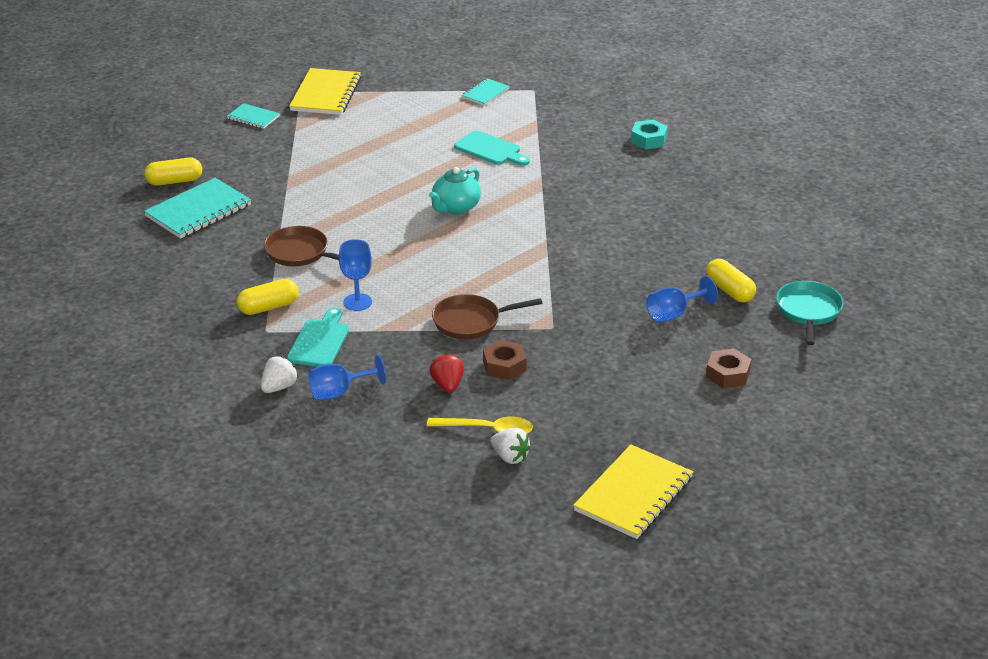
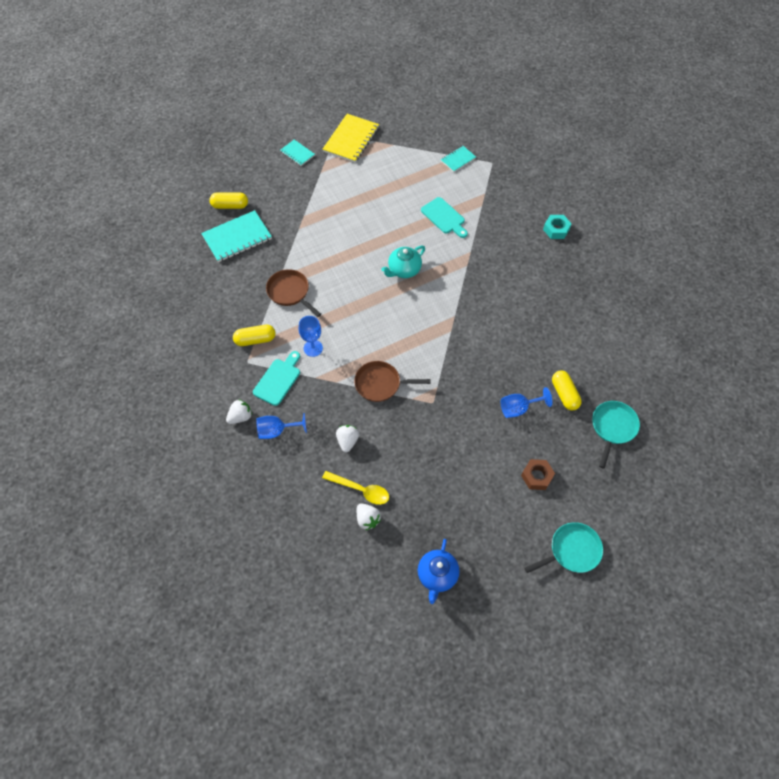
camera: 15 degrees right, 25 degrees up
red strawberry [430,354,464,393] -> white strawberry [336,425,359,452]
brown nut [483,340,527,380] -> none
yellow notebook [573,445,693,539] -> blue teapot [418,539,460,604]
none -> turquoise pan [524,522,603,573]

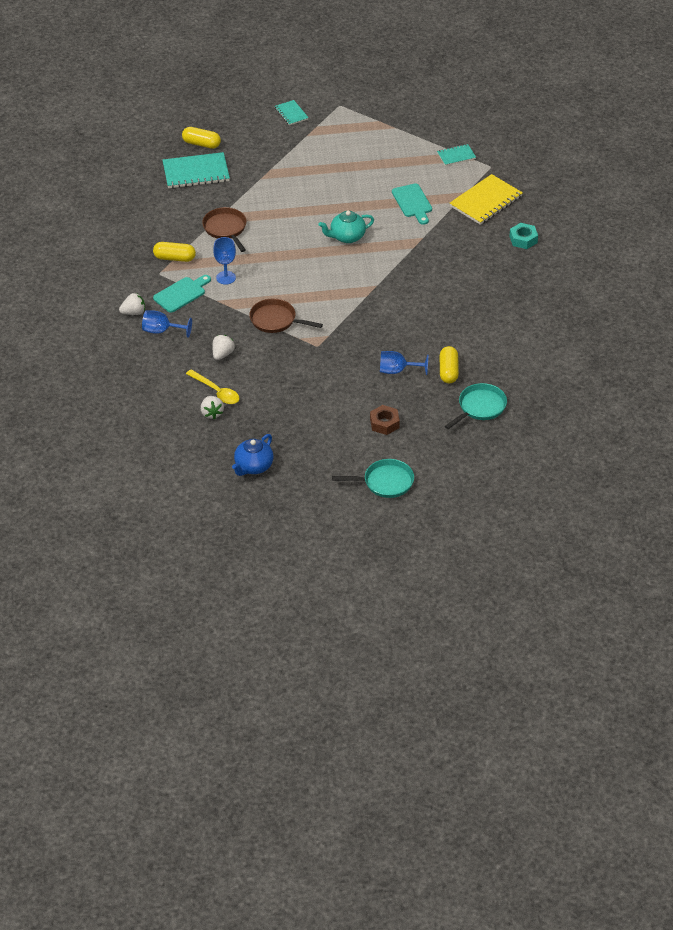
camera: 20 degrees right, 15 degrees down
yellow notebook [323,114,379,163] -> yellow notebook moved to [450,174,523,225]

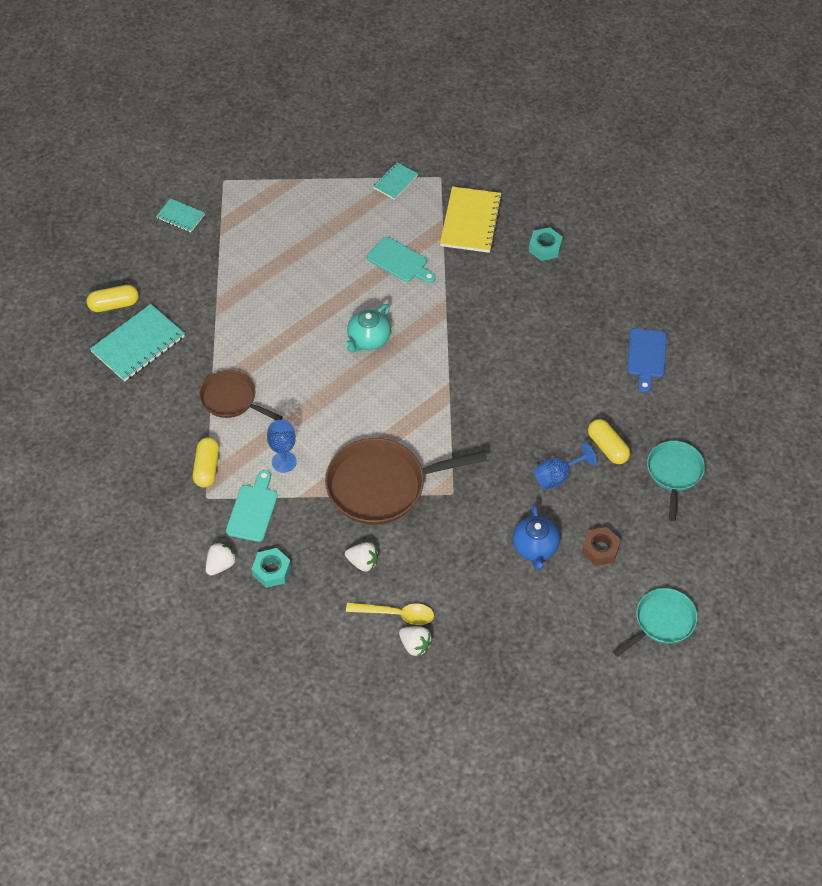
camera: 35 degrees left, 10 degrees up
blue goblet [142,310,192,338] -> turquoise nut [252,548,291,588]
yellow capsule [153,242,196,262] -> yellow capsule turned 60 degrees counterclockwise [193,437,219,488]
white strawberry [213,335,235,360] -> white strawberry turned 120 degrees clockwise [345,542,379,572]
blue teapot [232,434,274,476] -> blue teapot moved to [512,504,560,570]
brown pan [249,299,323,333] -> brown pan [325,438,487,525], size x1.70
none -> blue cutting board [627,328,667,393]

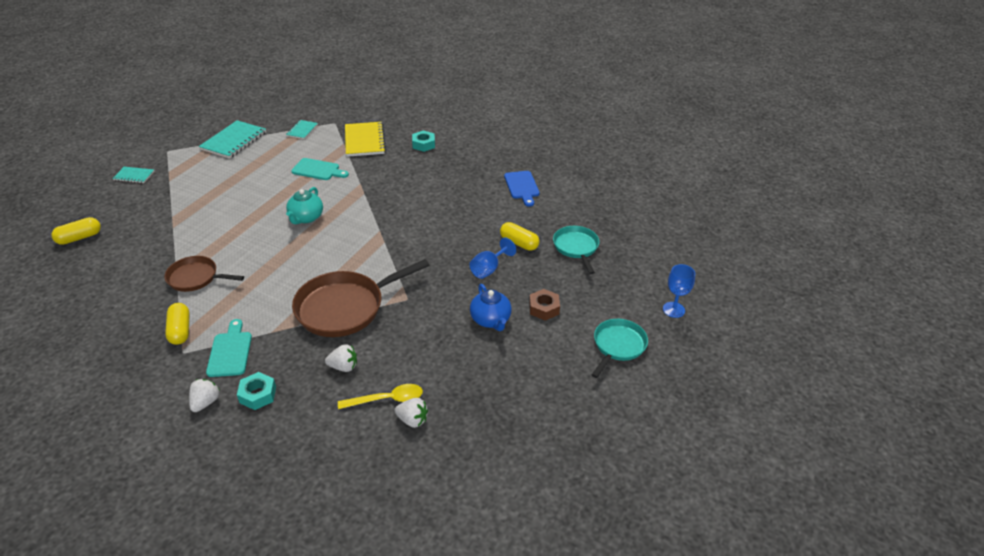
camera: 20 degrees left, 15 degrees down
turquoise notebook [90,304,185,381] -> turquoise notebook moved to [199,120,266,159]
blue goblet [267,420,297,473] -> blue goblet moved to [663,264,695,318]

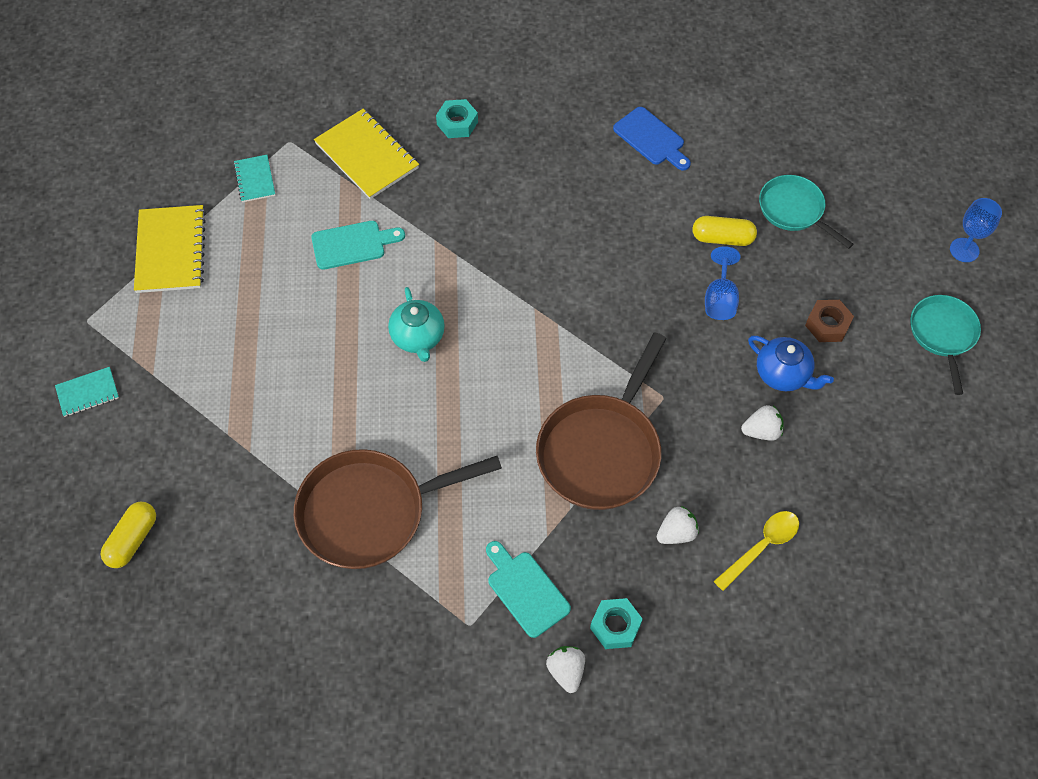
camera: 30 degrees left, 20 degrees up
brown pan [164,256,244,292] -> brown pan [294,449,502,569], size x1.70
yellow capsule [165,303,190,345] -> none
turquoise notebook [199,120,266,159] -> yellow notebook [134,205,206,293]
white strawberry [394,398,428,428] -> white strawberry moved to [741,405,784,441]

